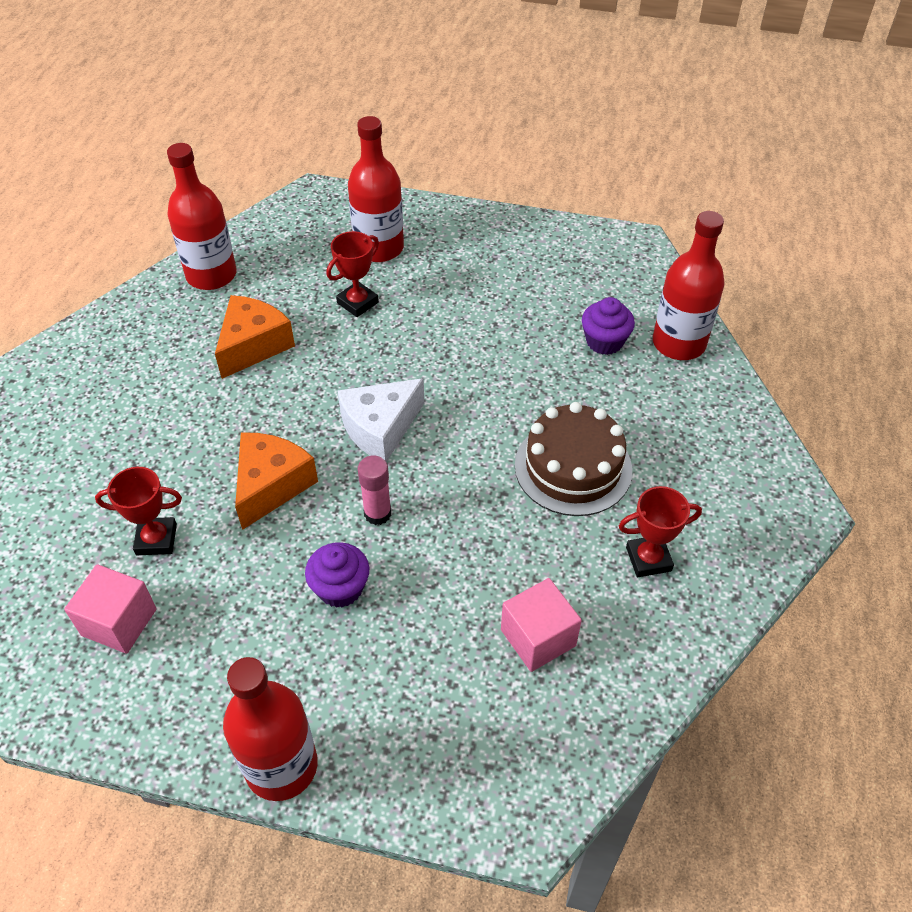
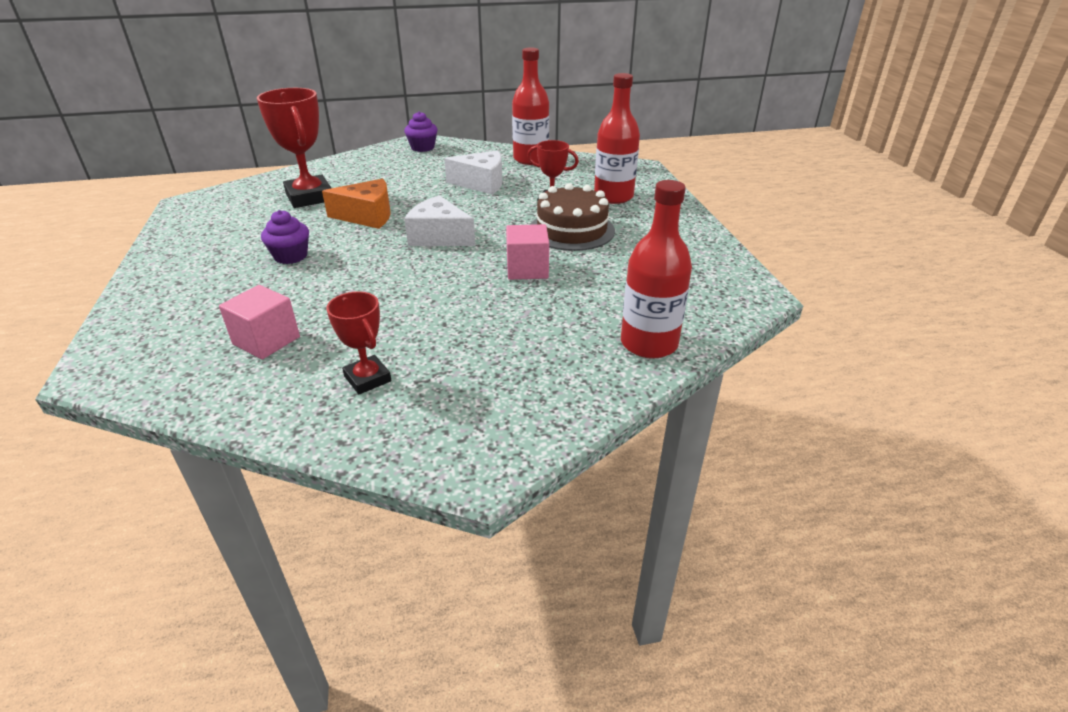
camera: 65 degrees right, 15 degrees down
pink cube [64,564,157,654] -> pink cube moved to [506,224,549,280]
red trophy [95,467,182,555] -> red trophy [257,88,331,208], size x1.73
orange cheese [215,295,295,379] -> white cheese [444,150,502,195]
red bottle [223,657,318,801] -> none
pink glue stick [358,456,391,525] -> none
brown cake [515,402,632,516] -> brown cake moved to [530,183,615,251]
purple cupcake [582,297,635,355] -> purple cupcake moved to [404,111,438,152]

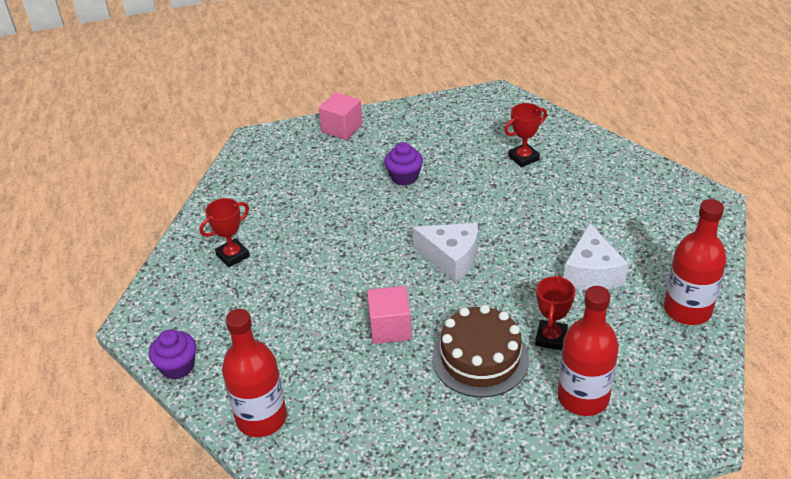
camera: 90 degrees right, 5 degrees up
pink cube [219,285,300,360] -> pink cube moved to [319,92,363,140]
red trophy [257,88,331,208] -> red trophy [504,103,547,167], size x0.58
orange cheese [322,179,391,229] -> none
purple cupcake [404,111,438,152] -> purple cupcake moved to [149,329,196,380]
white cheese [404,195,475,246] -> white cheese turned 90 degrees clockwise [412,223,478,282]

